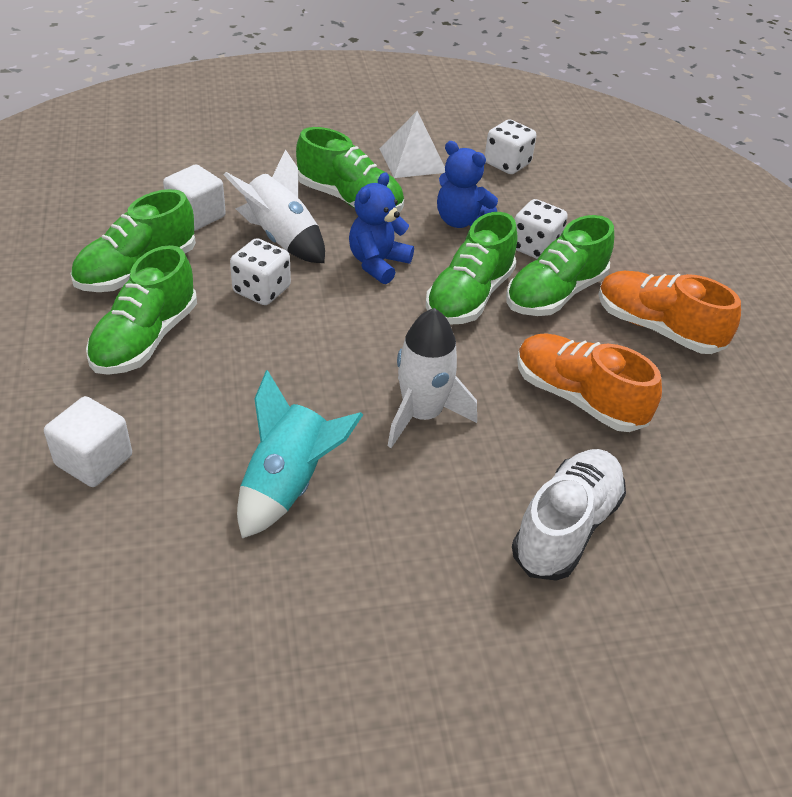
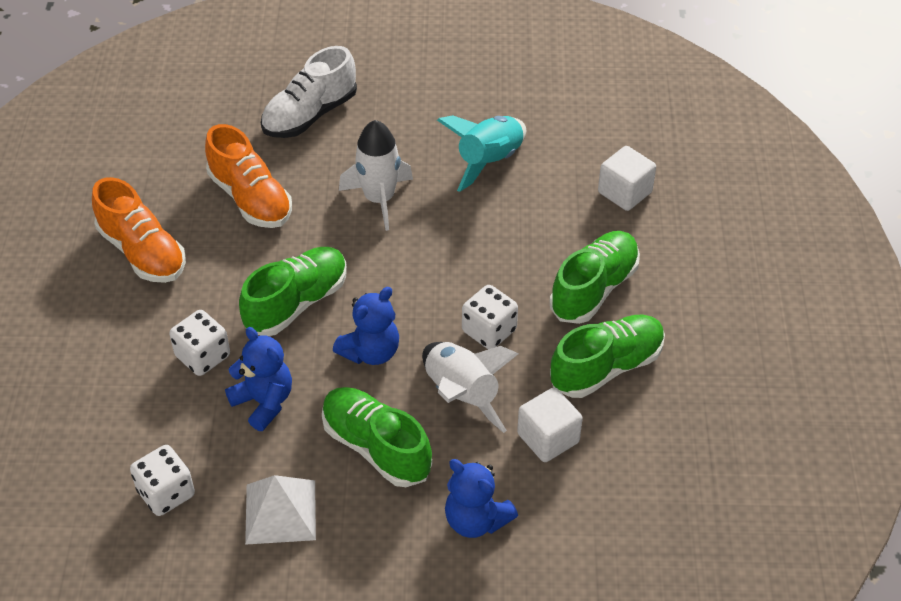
camera: 165 degrees left, 5 degrees up
green shoe [506,215,614,316] -> none
none -> blue teddy bear [445,459,518,538]

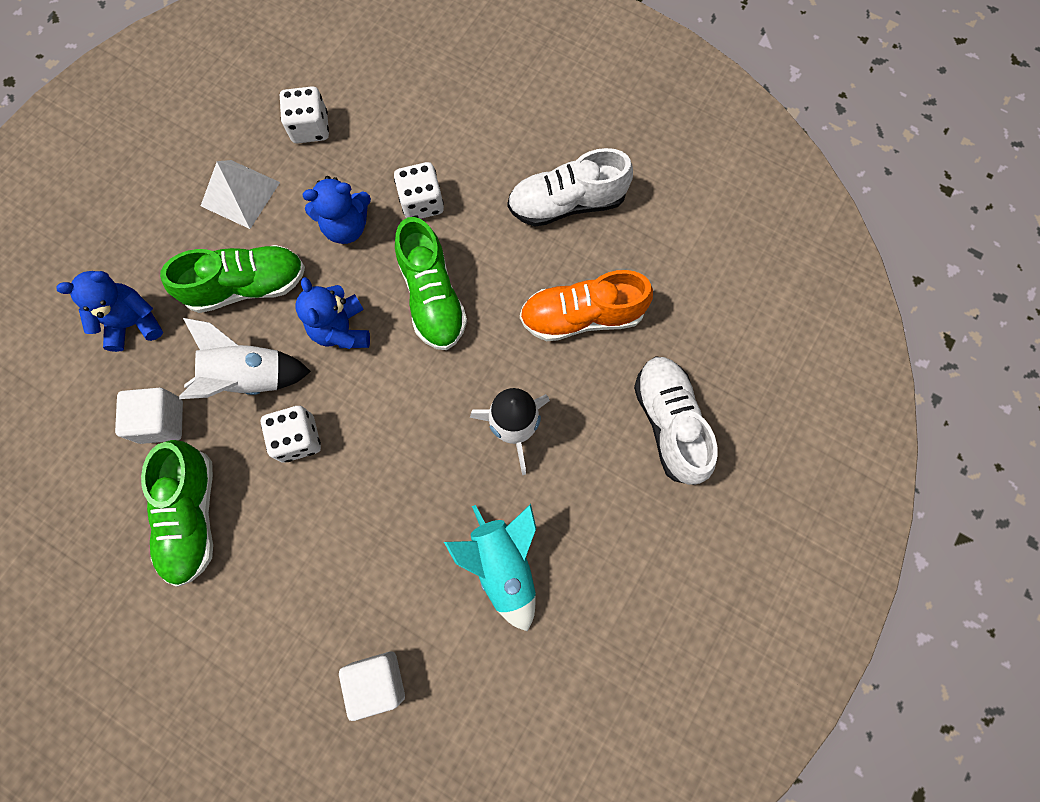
camera: 120 degrees right, 25 degrees up
orange shoe [92,177,186,283] -> white shoe [508,148,633,226]
green shoe [550,231,640,324] -> none

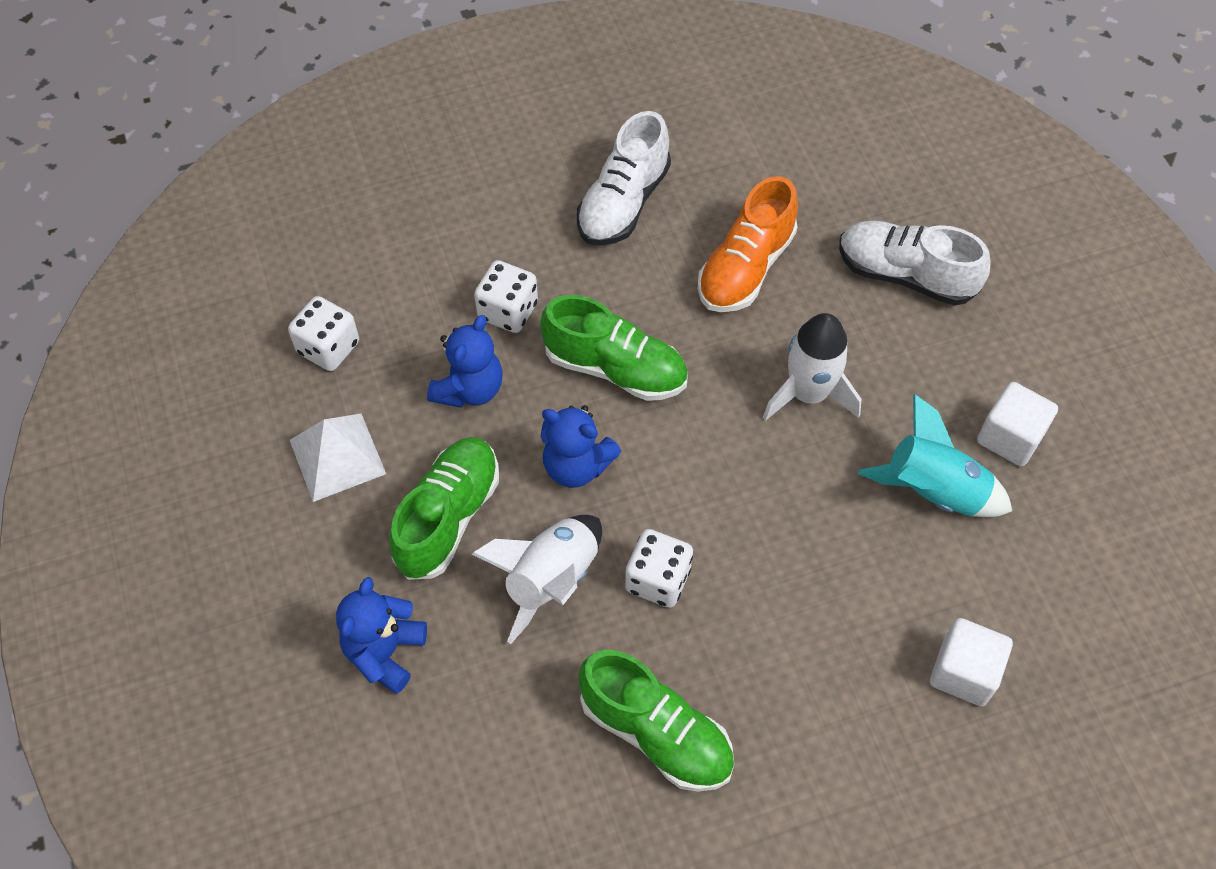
camera: 50 degrees left, 15 degrees down
white cube [115,388,183,444] -> white cube moved to [977,382,1058,467]

